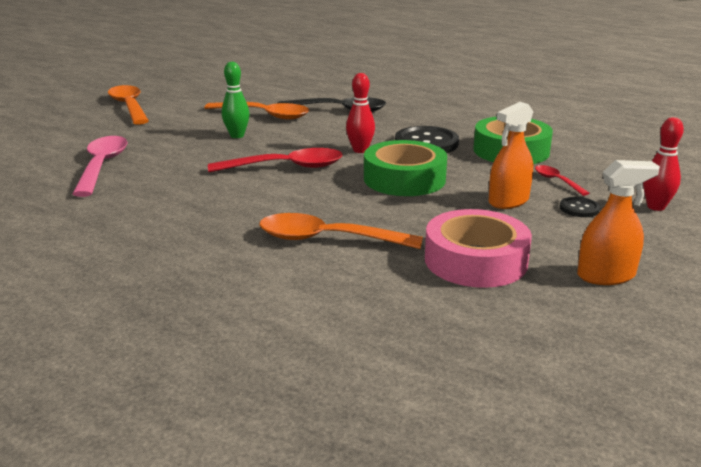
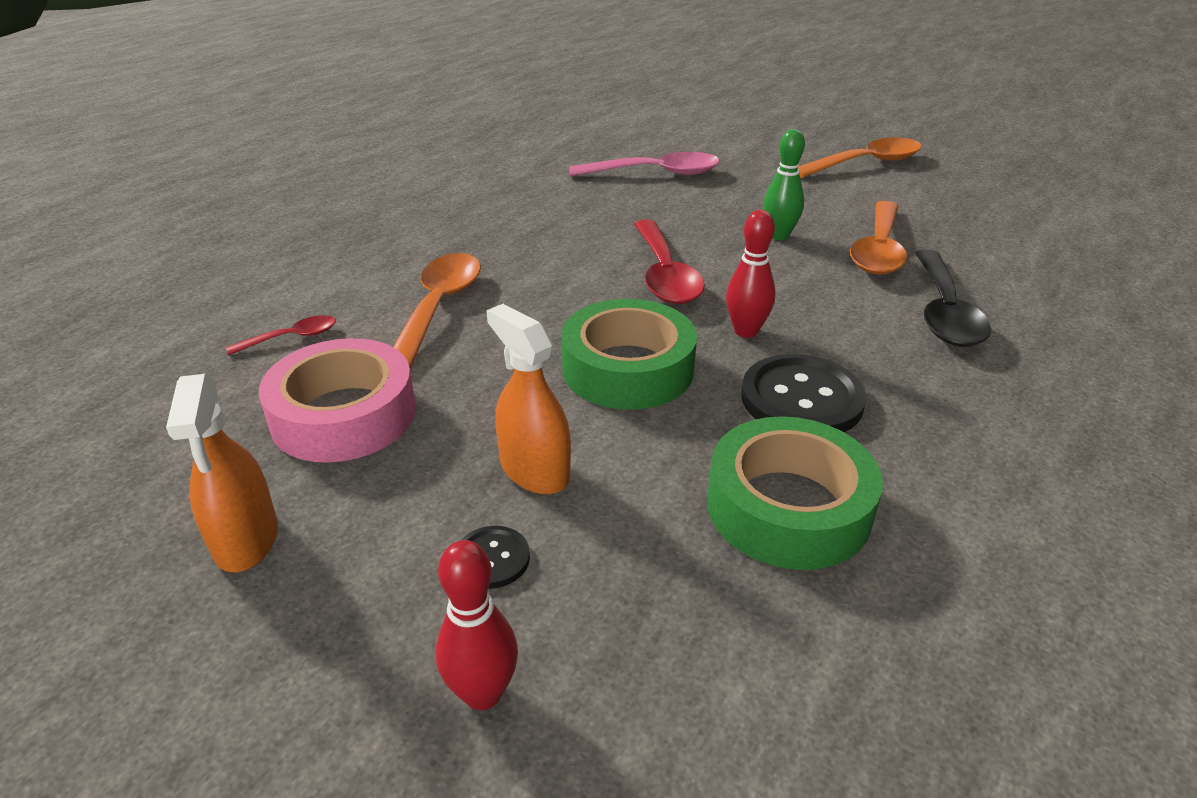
camera: 90 degrees right, 10 degrees up
red spoon [535,165,589,196] -> red spoon moved to [226,315,336,355]

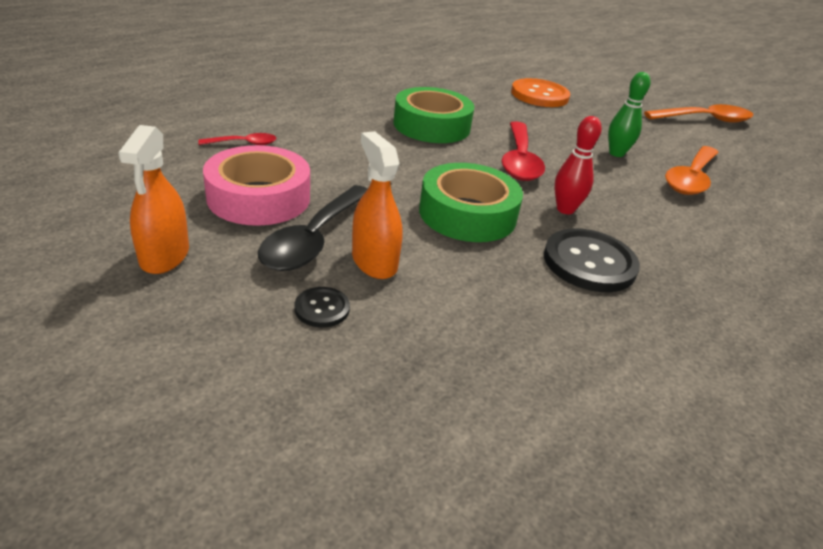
camera: 10 degrees right, 0 degrees up
orange spoon [393,253,481,369] -> none
red bowling pin [436,540,518,710] -> none
pink spoon [569,152,720,177] -> orange button [511,78,570,107]
green tape [708,416,883,570] -> green tape moved to [394,87,474,143]
black spoon [915,249,991,347] -> black spoon moved to [258,185,367,271]

